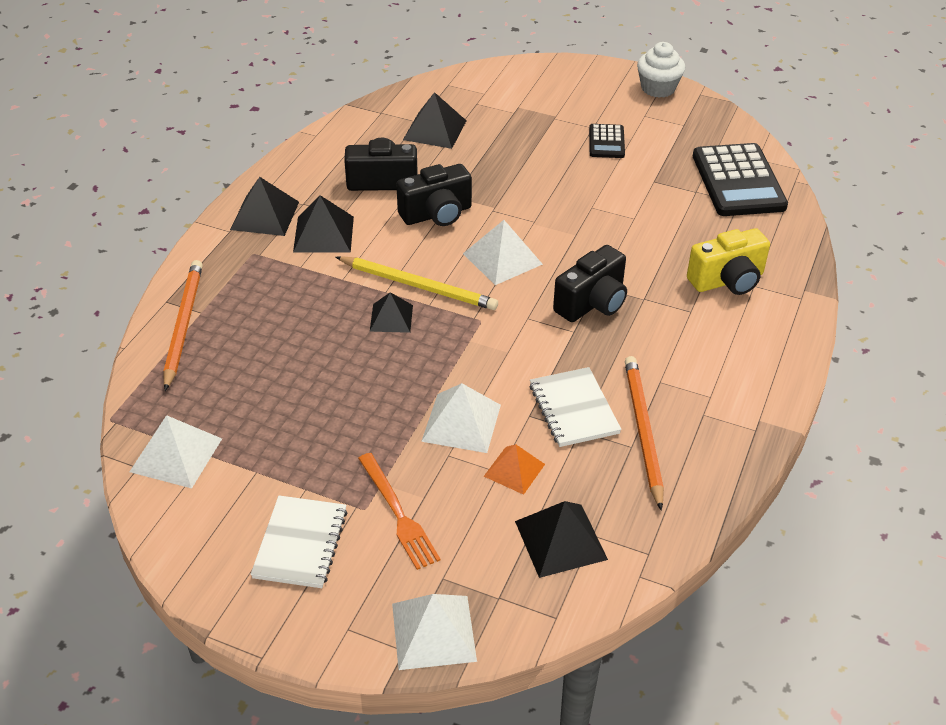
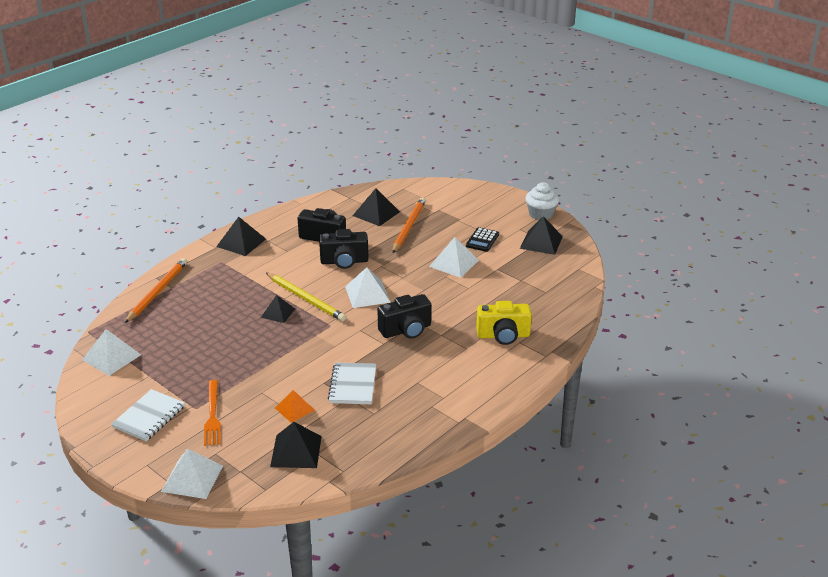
camera: 20 degrees right, 10 degrees down
black pyramid [293,195,354,253] -> black pyramid moved to [520,216,563,255]
white pyramid [421,383,501,453] -> white pyramid moved to [429,237,479,278]
orange pencil [625,356,664,511] -> orange pencil moved to [392,198,426,253]
black calculator [693,143,788,216] -> none

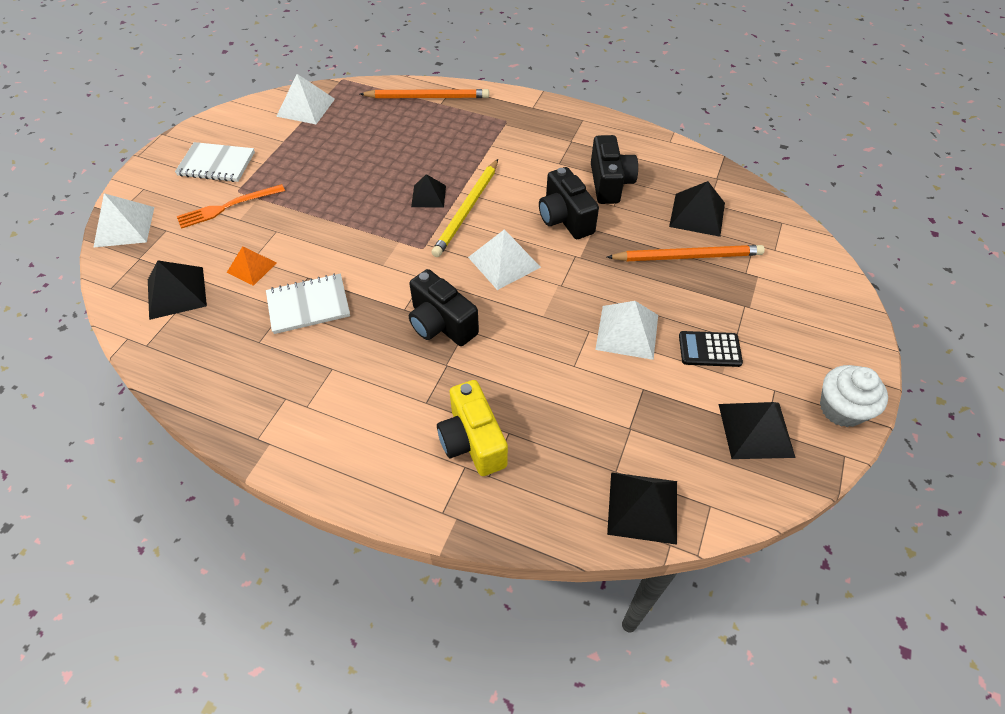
camera: 70 degrees right, 20 degrees up
black pyramid [216,217,266,256] -> black pyramid moved to [607,472,677,545]

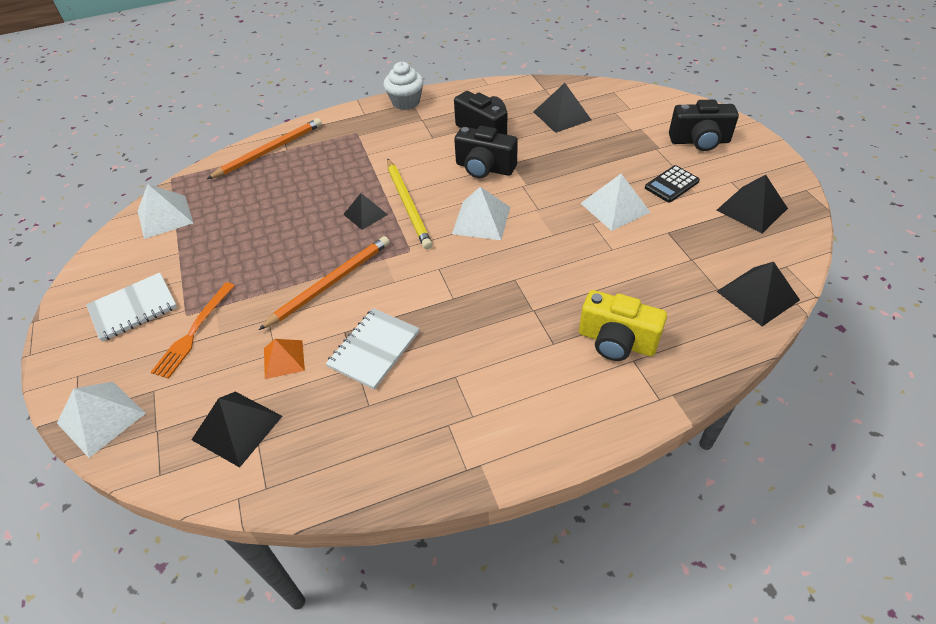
camera: 40 degrees left, 5 degrees down
black camera [409,269,479,346] -> black camera moved to [669,100,739,151]
orange pencil [607,245,765,261] -> orange pencil moved to [259,236,390,330]
white cupcake [820,365,888,427] -> white cupcake moved to [384,62,424,110]

